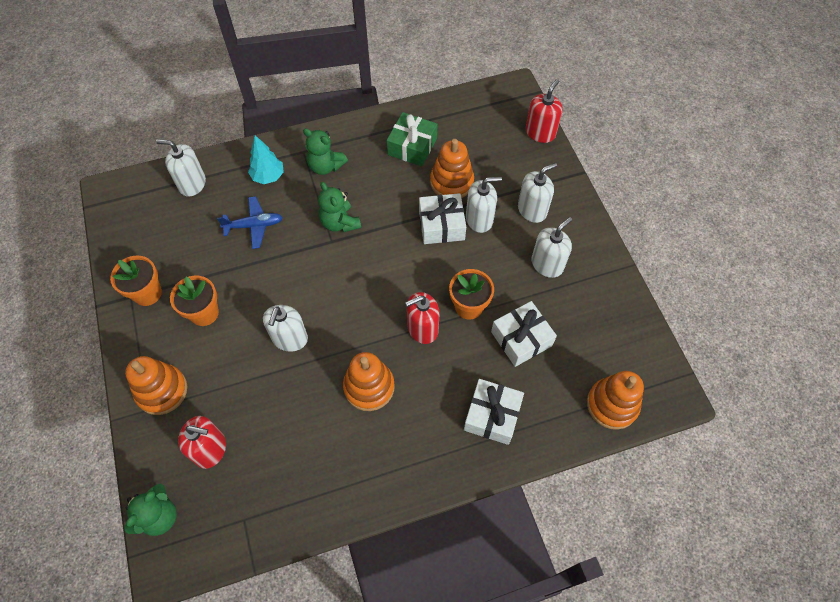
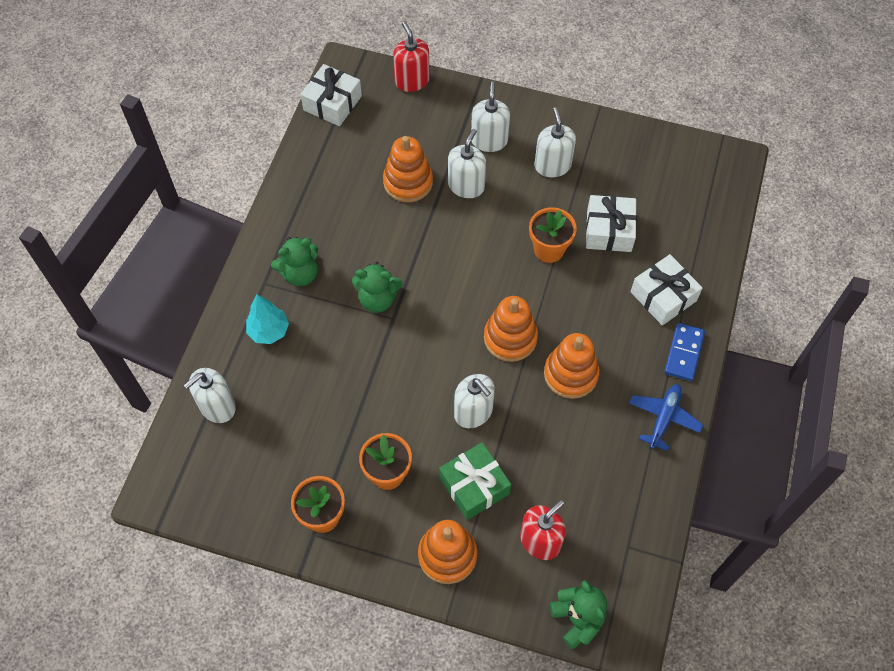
camera: 55 degrees left, 0 degrees up
blue plane [217,196,283,249] -> blue plane moved to [629,384,703,451]
green gift [387,112,438,166] -> green gift moved to [439,442,511,520]
red soap dispenser [405,292,440,344] -> none
white gift [419,193,466,244] -> white gift moved to [300,64,362,126]
orange stacking toy [587,371,644,430] -> orange stacking toy moved to [484,296,538,362]
none -> blue domino [664,323,705,381]

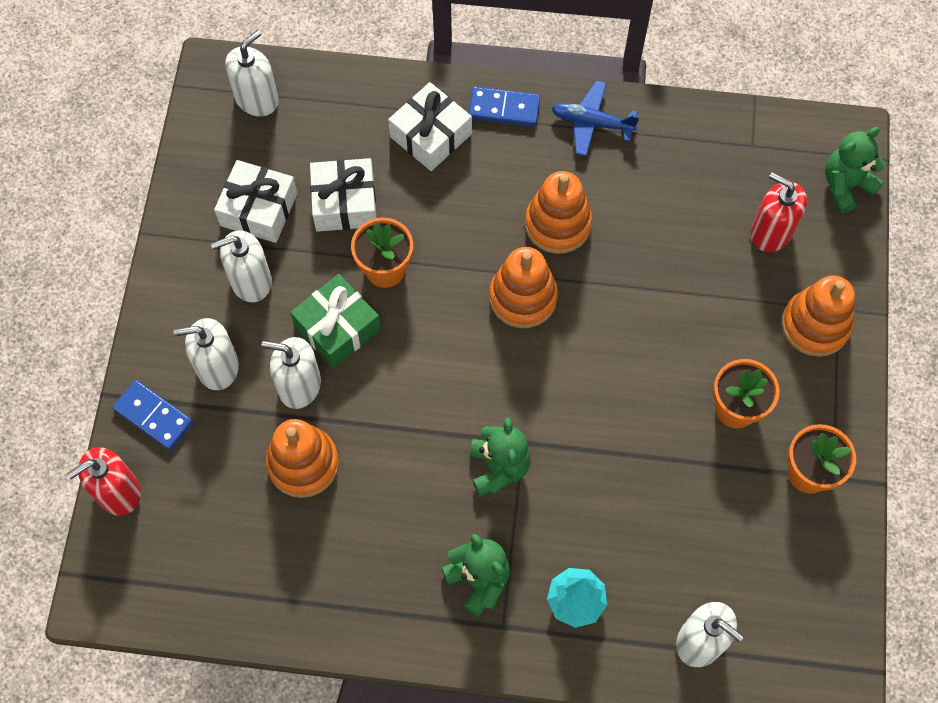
camera: 100 degrees left, 5 degrees up
white gift [300,64,362,126] -> white gift moved to [214,160,297,243]
green gift [439,442,511,520] -> green gift moved to [290,274,381,368]
white soap dispenser [454,374,495,428] -> white soap dispenser moved to [225,30,279,116]
none -> blue domino [112,380,193,450]

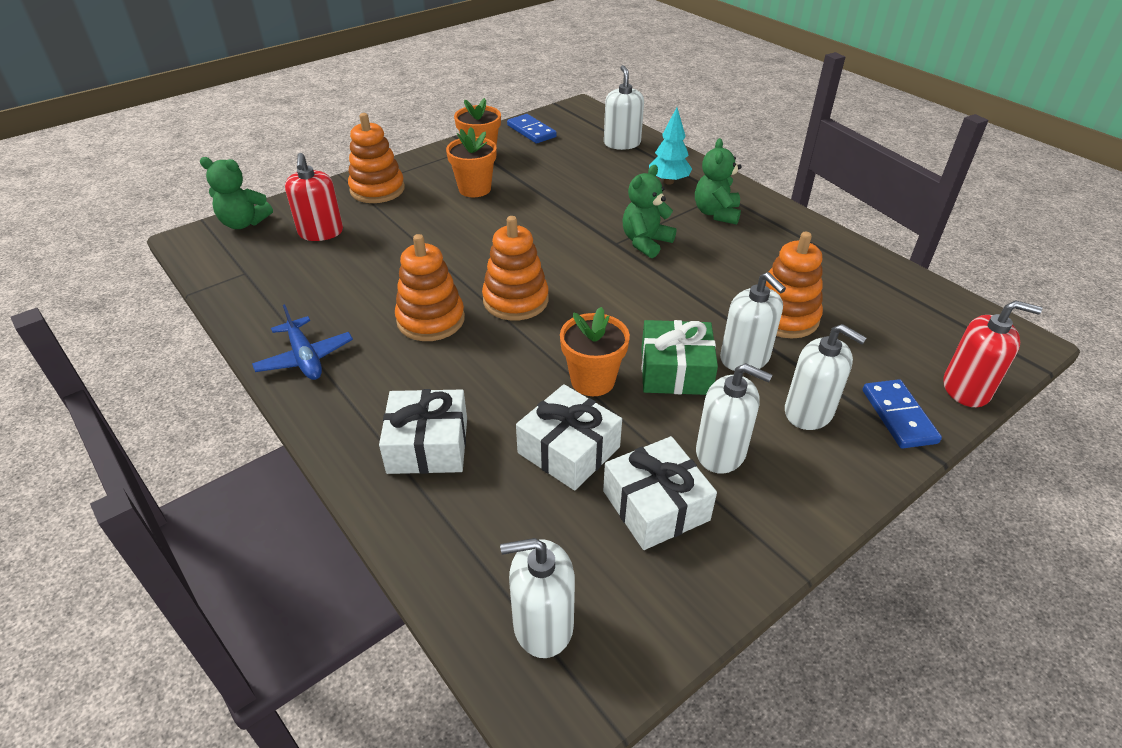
camera: 135 degrees left, 25 degrees down
blue domino [468,87,540,127] -> blue domino moved to [507,114,557,144]

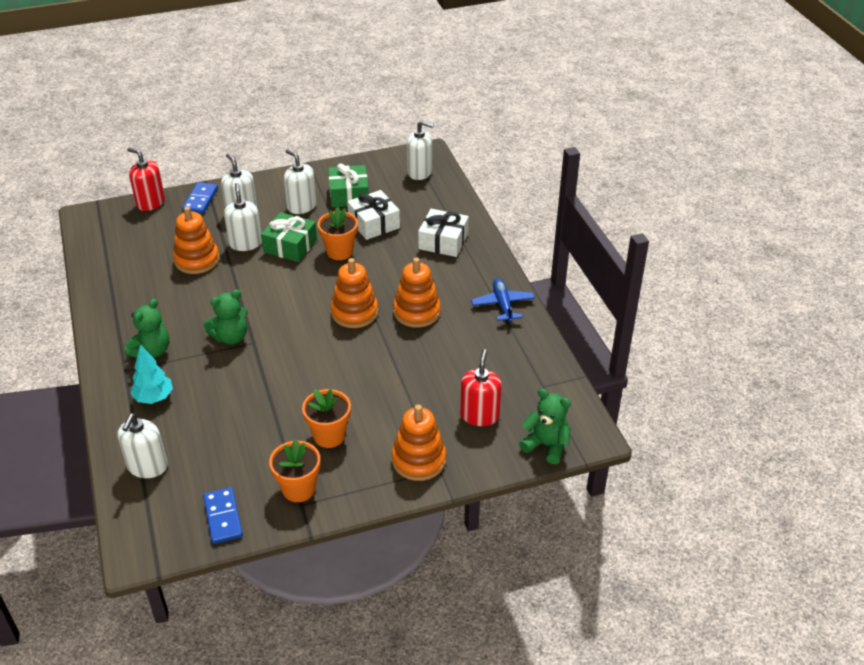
camera: 160 degrees left, 0 degrees up
white gift [603,436,717,550] -> green gift [328,163,368,207]

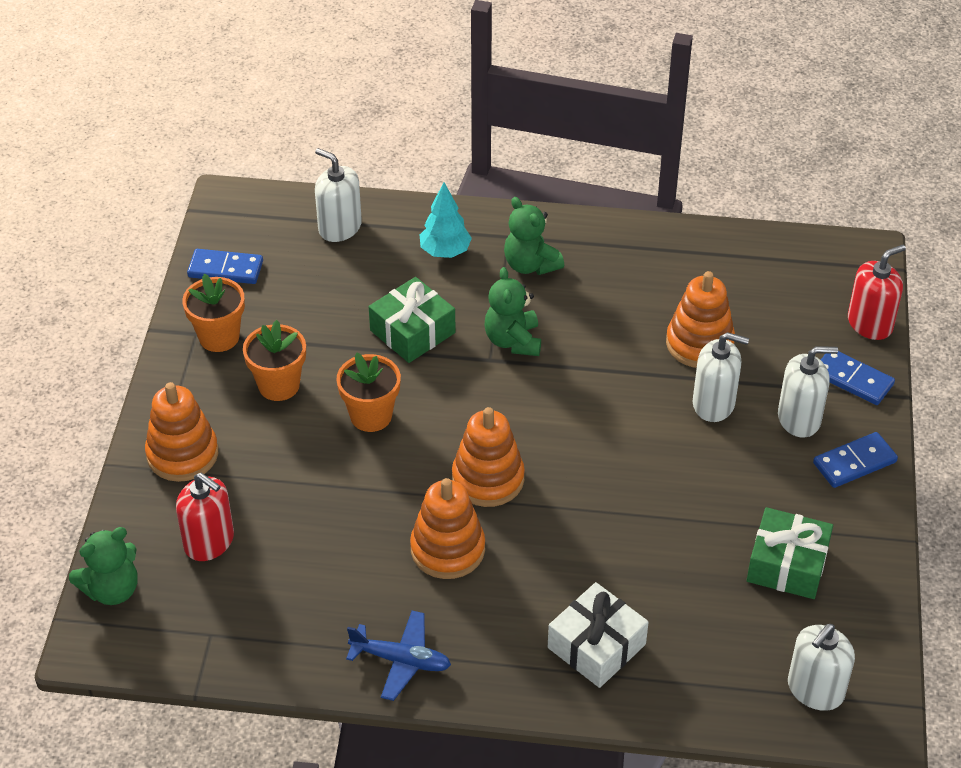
camera: 115 degrees right, 5 degrees up
green gift [261,212,317,262] -> green gift moved to [369,277,456,363]
white soap dispenser [284,149,317,214] -> none
orange flower pot [317,206,358,260] -> orange flower pot moved to [336,352,401,432]
white gift [347,190,400,240] -> none
none -> blue domino [813,432,898,488]

